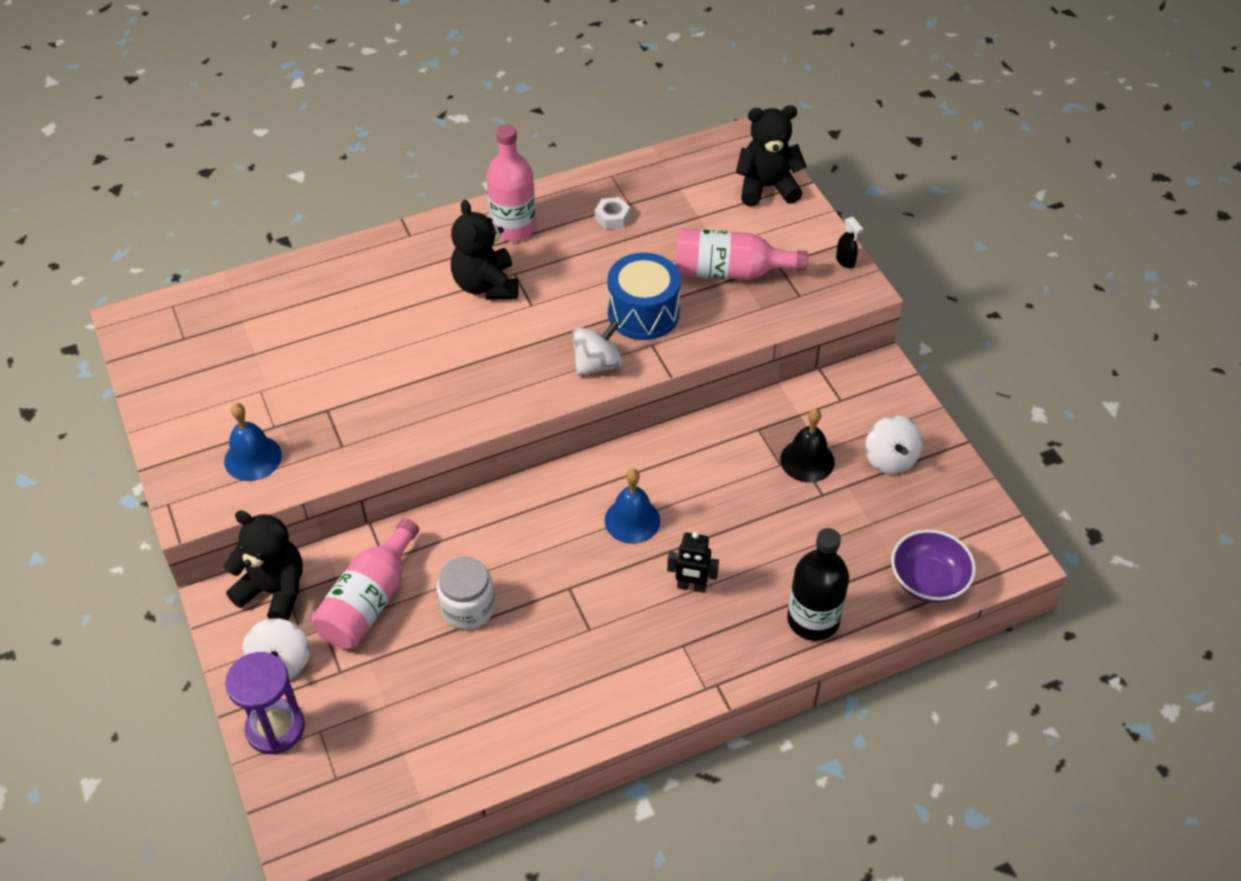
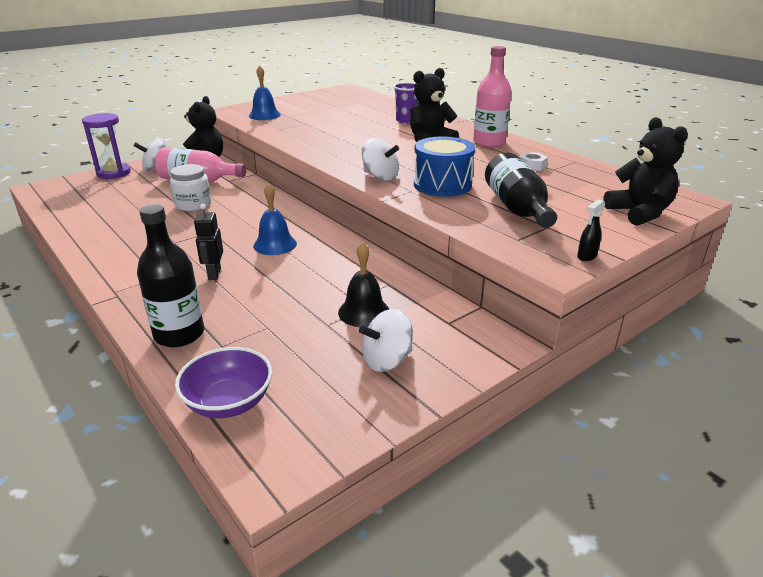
camera: 75 degrees right, 20 degrees down
pink bottle [675,228,808,280] -> black bottle [485,153,557,228]
none -> purple cup [393,82,418,124]

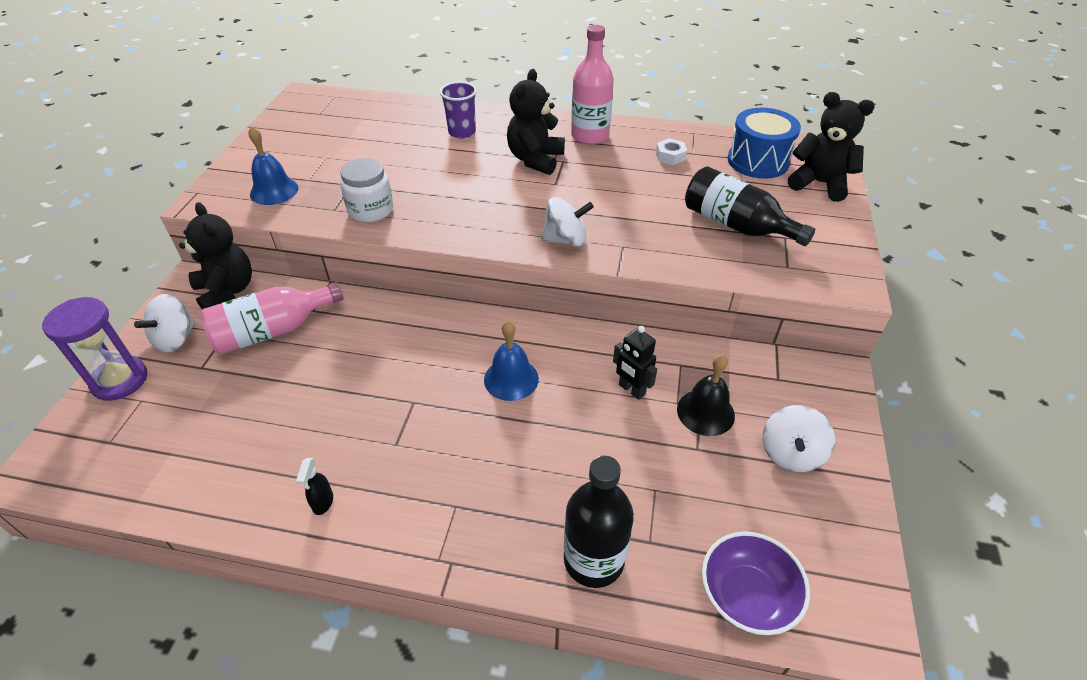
camera: 40 degrees left, 15 degrees up
white jar [170,164,211,211] -> white jar moved to [340,158,393,223]
black robot [194,204,223,280] -> black robot moved to [613,326,657,400]
blue drum [414,137,475,197] -> blue drum moved to [727,108,801,179]
black spray bottle [577,199,605,261] -> black spray bottle moved to [296,458,333,515]

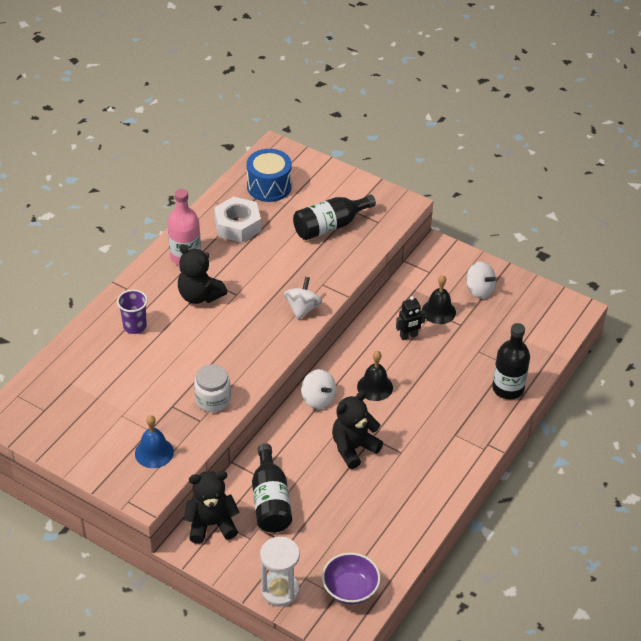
camera: 70 degrees left, 0 degrees up
purple hourglass [42,297,147,401] -> white hourglass [260,537,300,607]
white spinning top [134,294,195,352] -> white spinning top moved to [301,369,336,409]
pink bottle [200,282,344,354] -> black bottle [252,443,292,533]
black spray bottle [296,458,333,515] -> none
blue bell [484,321,539,401] -> black bell [357,351,393,401]
white nut [656,138,687,165] -> white nut [214,196,261,243], size x2.06
purple bowl [702,532,810,635] -> purple bowl moved to [322,553,380,604]
black teddy bear [788,92,875,202] -> black teddy bear moved to [332,391,383,469]

